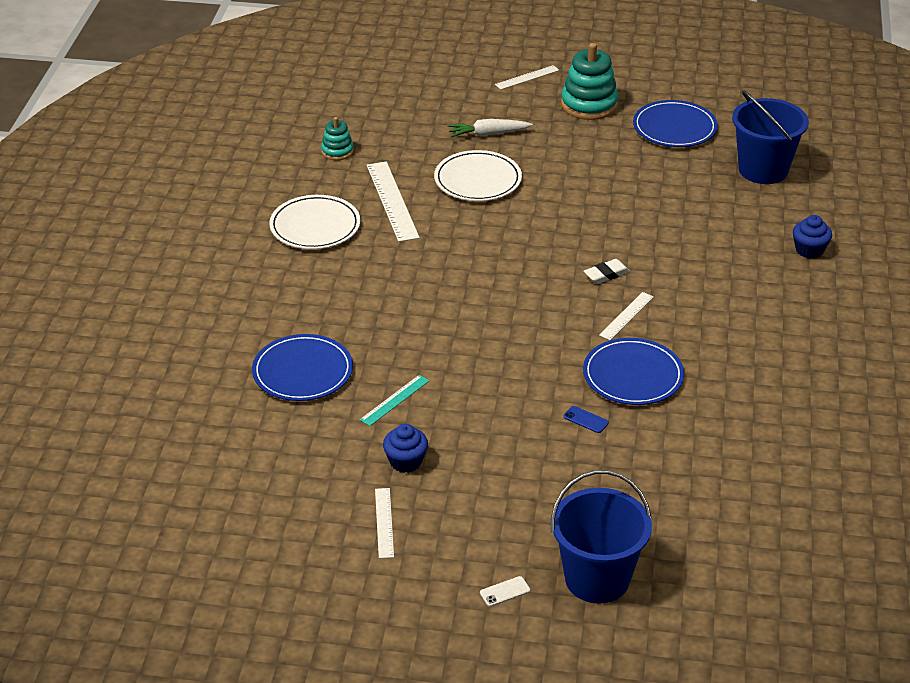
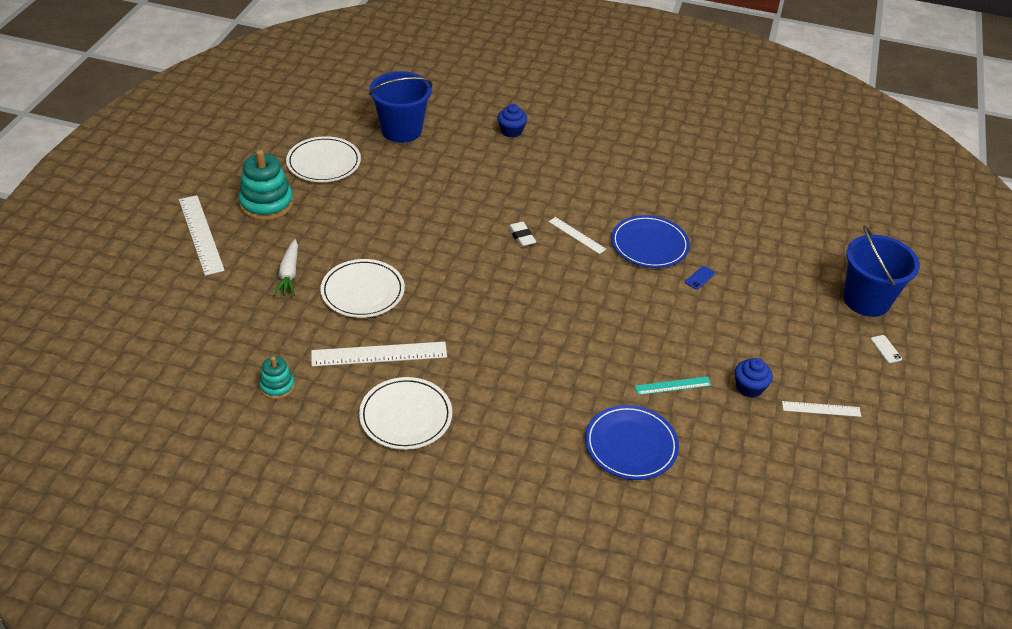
camera: 85 degrees left, 5 degrees up
turquoise ruler [360,375,429,426] -> turquoise ruler turned 60 degrees counterclockwise [635,376,712,395]
white ruler [495,65,559,90] -> white ruler [179,195,225,276], size x1.76
blue plate [633,100,718,147] -> white plate [286,136,361,182]

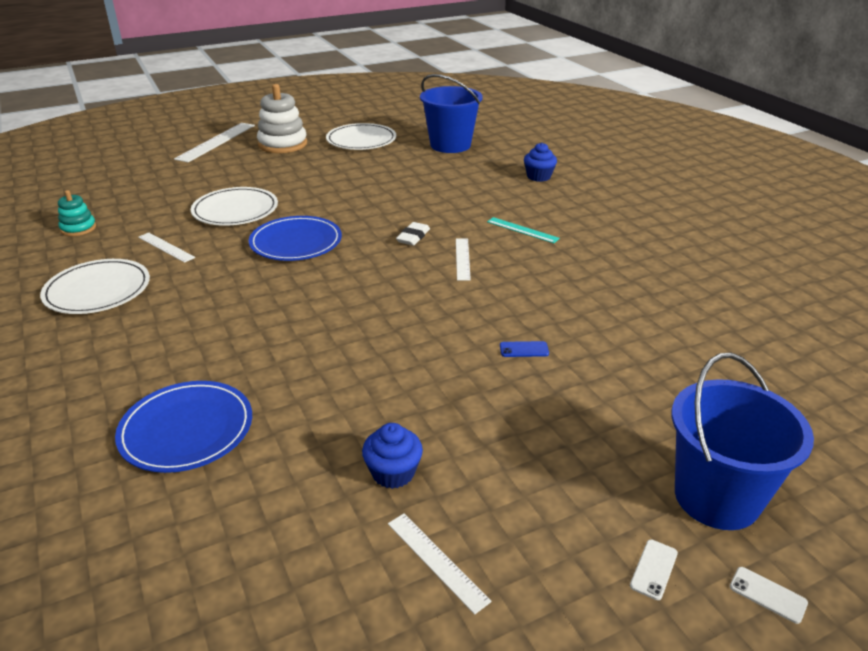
camera: 50 degrees right, 10 degrees down
turquoise stacking toy [238,150,293,221] -> white stacking toy [257,84,307,153]
white carrot [273,239,298,296] -> none
white ruler [311,342,447,366] -> white ruler [138,232,195,263], size x0.57
blue plate [611,215,690,268] -> blue plate moved to [249,216,342,261]
turquoise ruler [635,376,712,395] -> turquoise ruler moved to [487,217,560,243]
none -> white phone [730,567,808,624]

